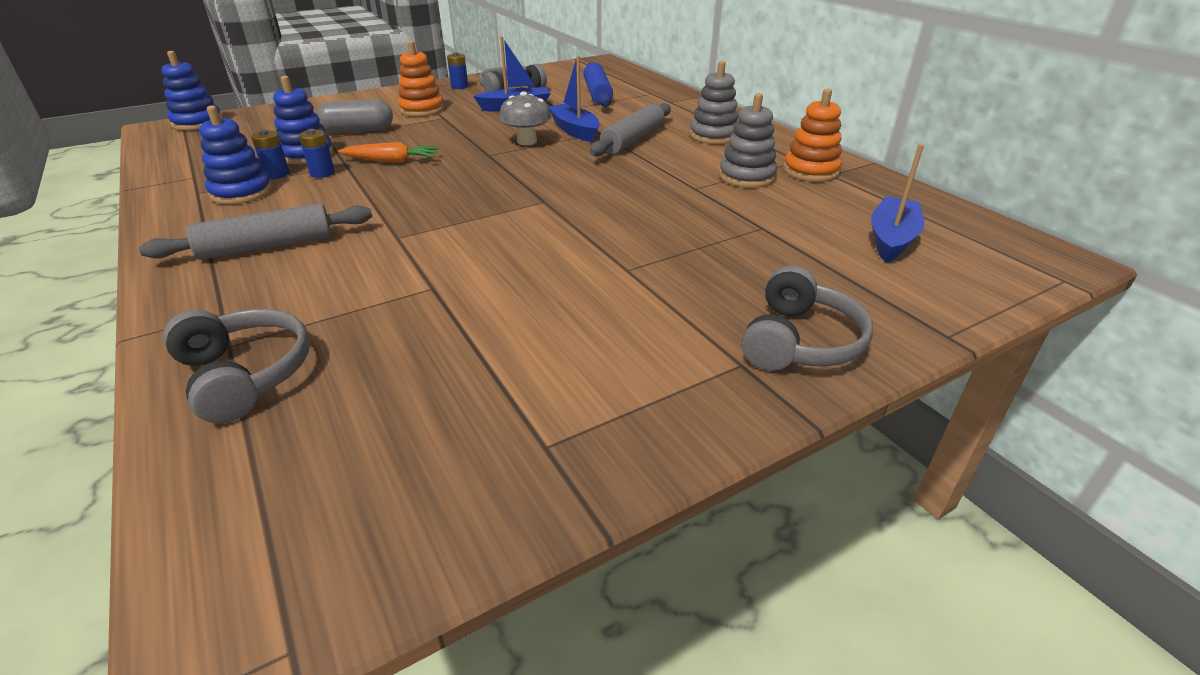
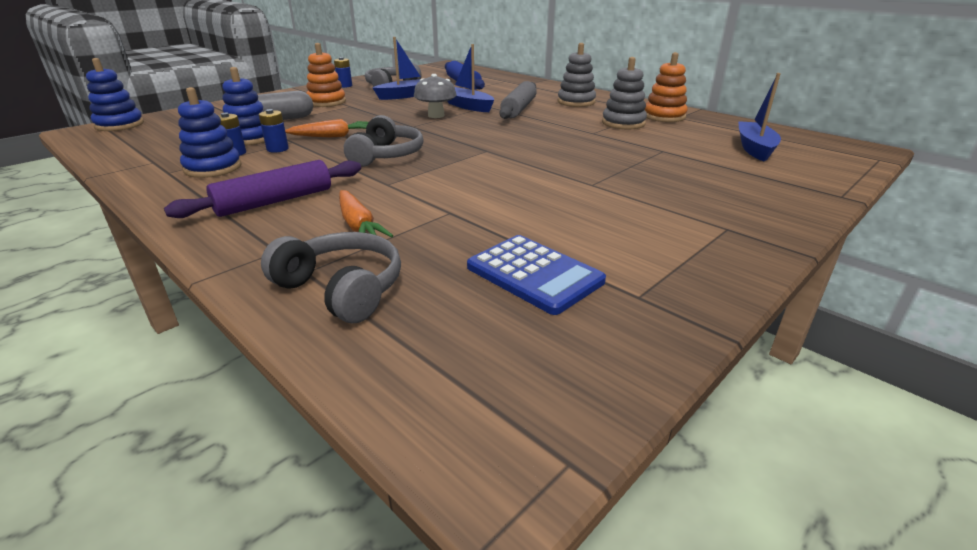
camera: 15 degrees left, 5 degrees down
grey rolling pin [139,203,372,260] -> purple rolling pin [164,160,361,218]
grey headphones [741,265,873,371] -> grey headphones moved to [344,115,423,167]
none -> orange carrot [339,190,393,237]
none -> blue calculator [467,235,606,315]

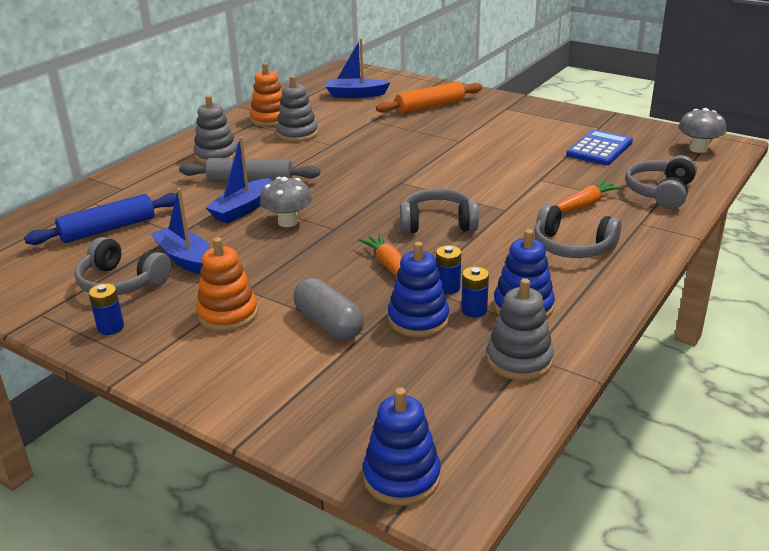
camera: 100 degrees left, 0 degrees up
purple rolling pin [164,160,361,218] -> grey headphones [534,204,621,258]
none -> orange rolling pin [376,81,482,114]
none -> grey stacking toy [487,278,554,380]
none -> grey mushroom [678,108,726,153]

